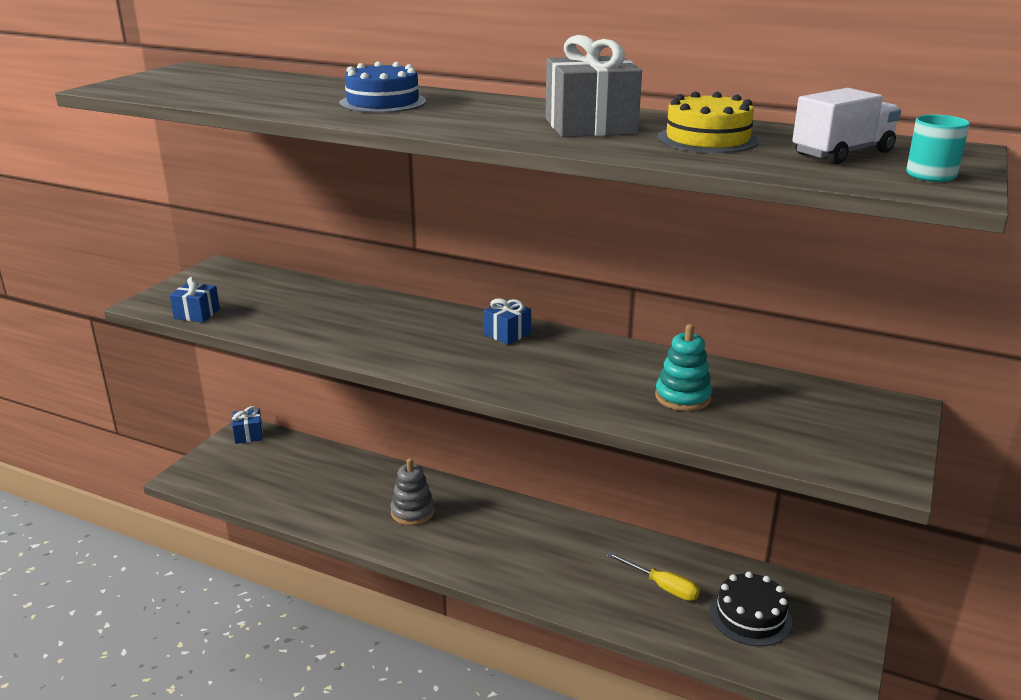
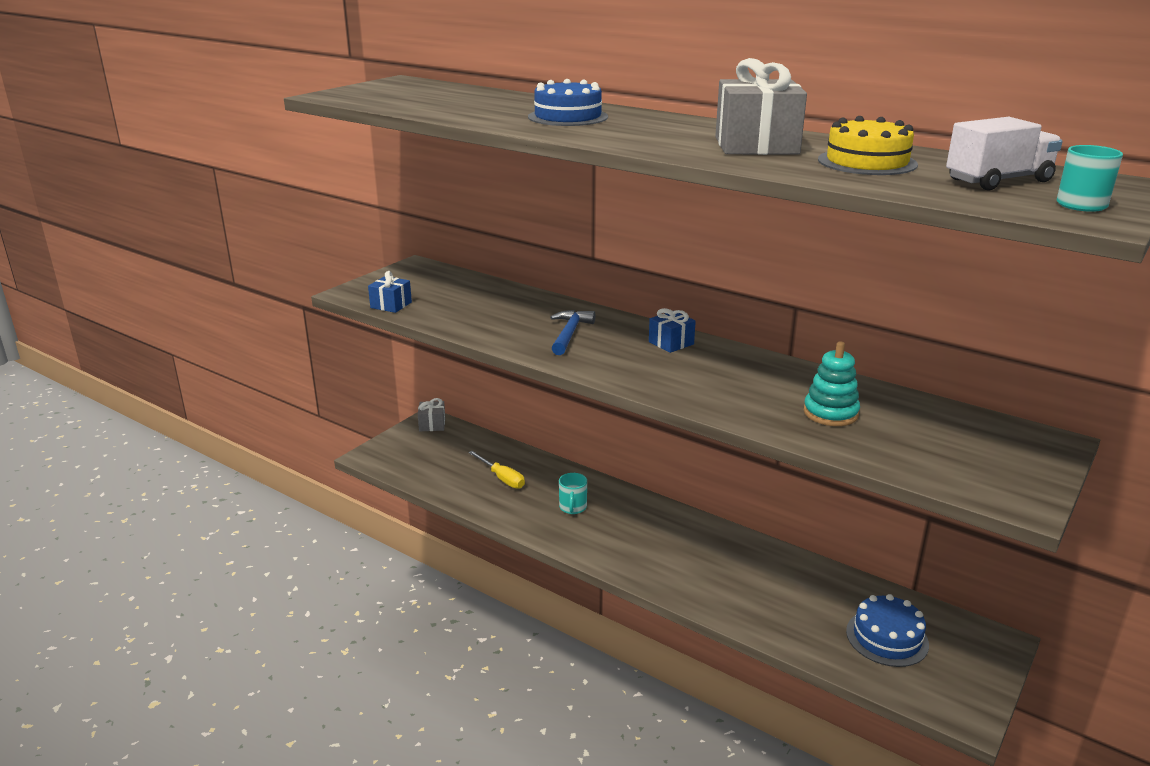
camera: 10 degrees right, 0 degrees up
blue gift [232,406,263,444] -> grey gift [418,398,445,431]
grey stacking toy [390,458,435,525] -> turquoise mug [559,473,587,514]
yellow screwdriver [607,552,700,601] -> yellow screwdriver moved to [468,451,525,489]
black cake [710,571,792,647] -> blue cake [846,594,929,667]
none -> blue hammer [550,310,595,355]

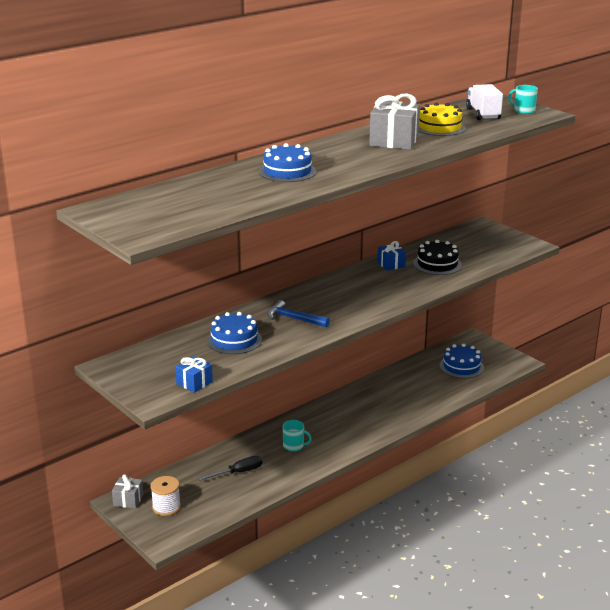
camera: 75 degrees left, 0 degrees up
yellow screwdriver [468,451,525,489] -> black screwdriver [198,456,262,480]
blue gift [649,308,696,353] -> blue gift moved to [377,241,406,271]
turquoise stacking toy [804,341,860,426] -> black cake [413,240,462,275]
none -> white spool [151,476,181,516]
none -> blue cake [207,312,262,354]

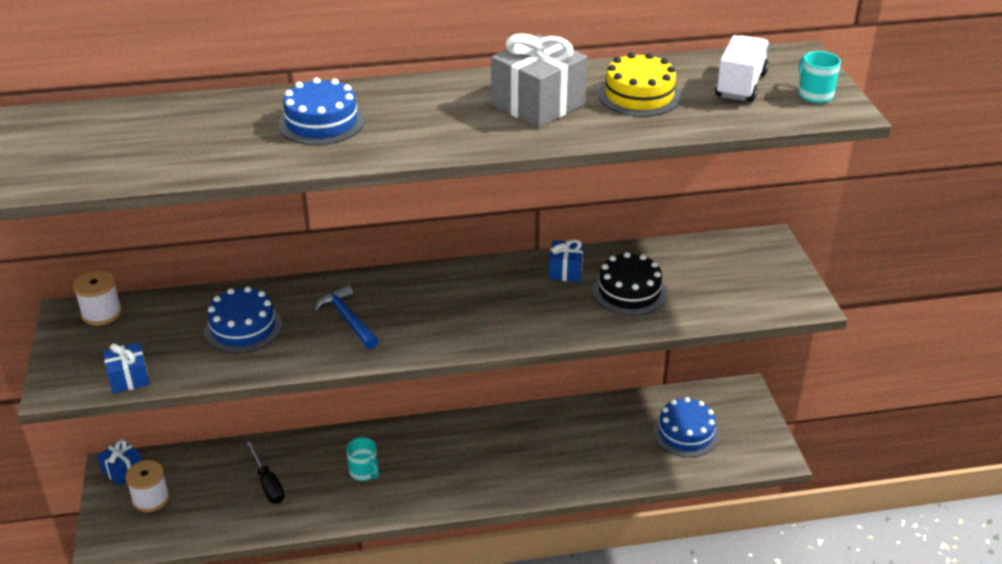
camera: 30 degrees right, 10 degrees up
grey gift [112,474,143,509] -> blue gift [97,439,142,486]
black screwdriver [198,456,262,480] -> black screwdriver turned 60 degrees clockwise [246,441,285,504]
none -> white spool [73,270,122,326]

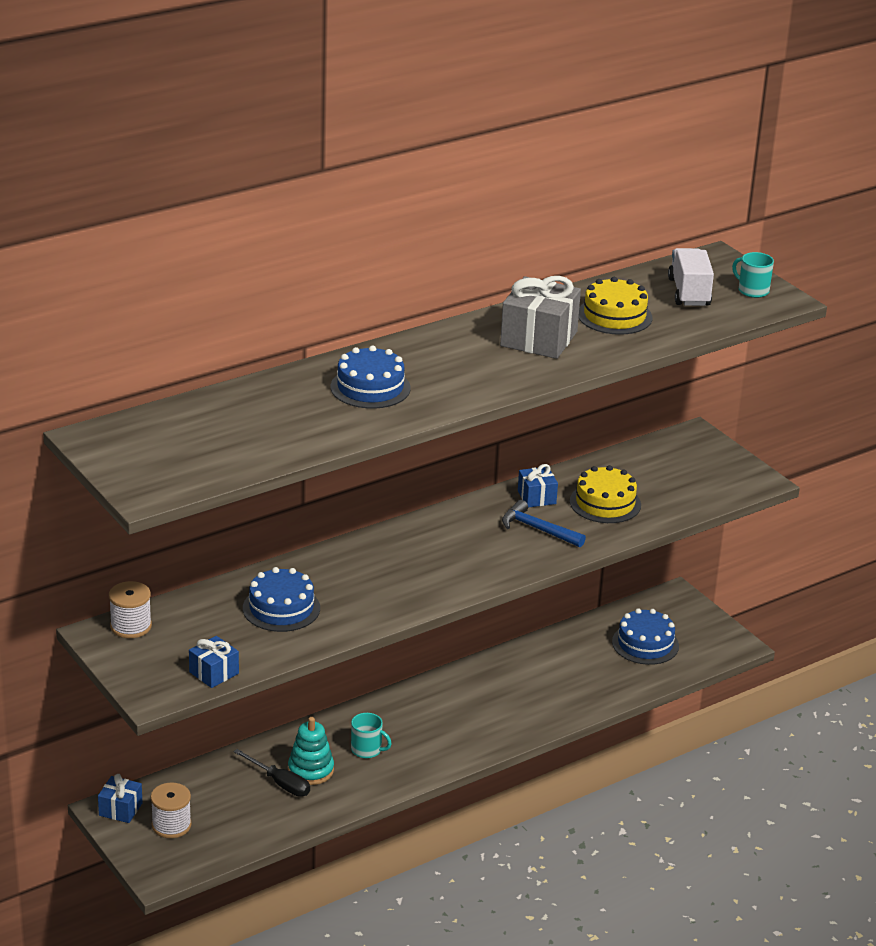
camera: 25 degrees left, 5 degrees down
blue hammer [313,285,379,349] -> blue hammer moved to [502,500,586,548]
black cake [592,252,667,315] -> yellow cake [570,465,641,523]
none -> turquoise stacking toy [288,717,334,785]

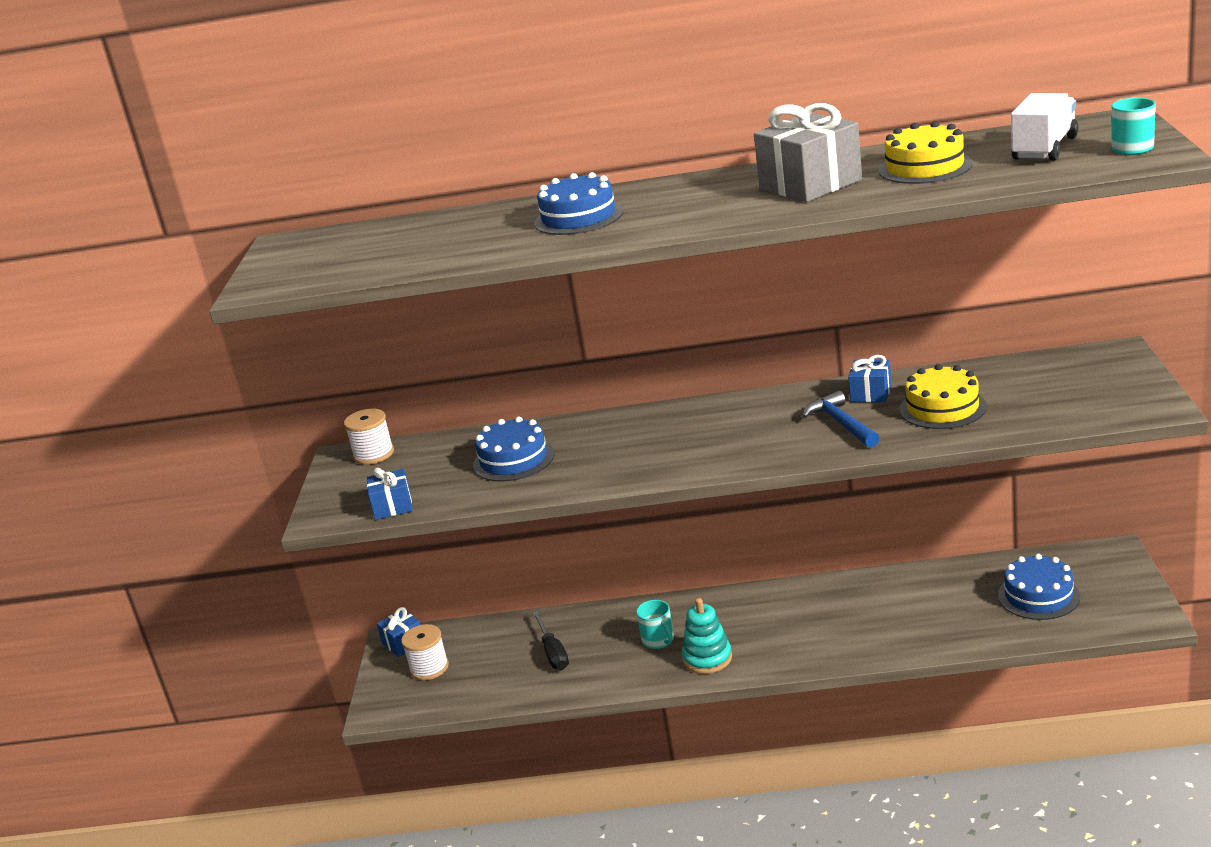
camera: 40 degrees right, 5 degrees down
turquoise stacking toy [288,717,334,785] -> turquoise stacking toy moved to [682,598,732,674]

